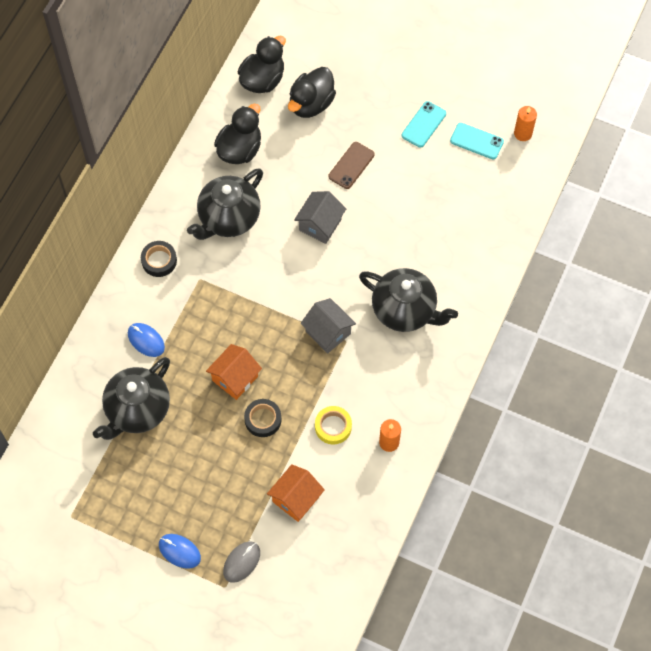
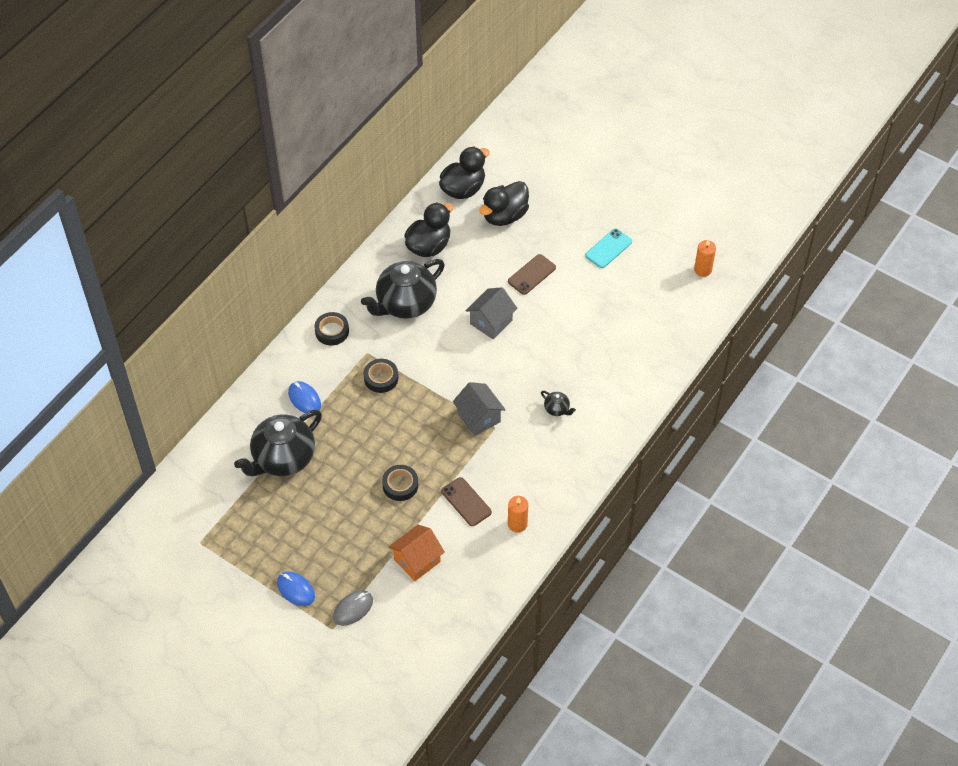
camera: 10 degrees right, 10 degrees down
orange house [206,344,262,400] -> none
yellow tape [315,406,352,445] -> brown phone [441,477,492,526]
black teapot [359,268,458,332] -> black teapot [541,391,576,416], size x0.41
turquoise phone [450,123,504,159] -> none
none -> black tape [363,359,398,393]

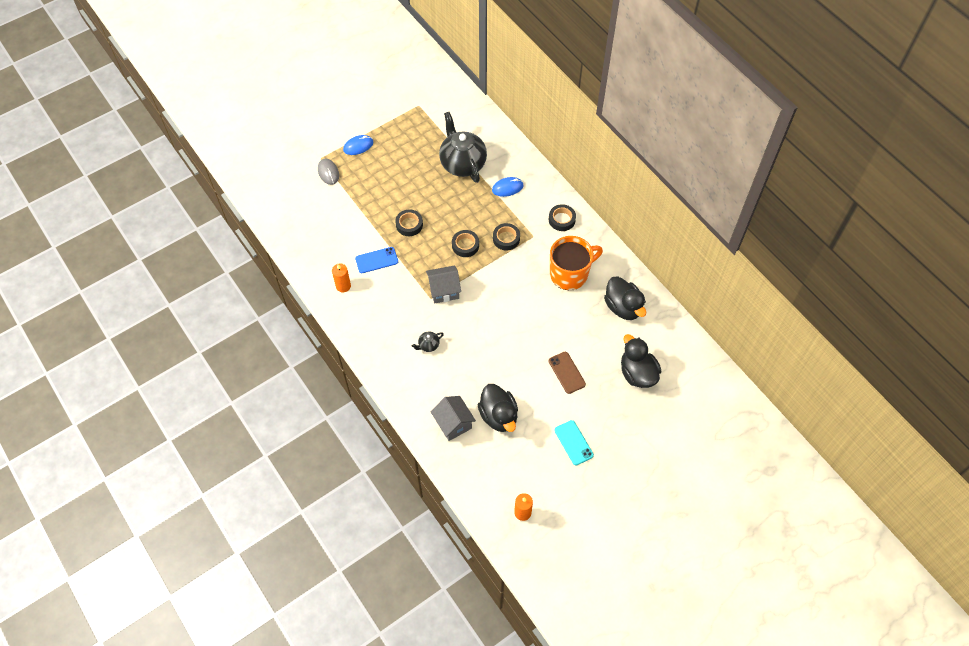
camera: 110 degrees right, 5 degrees up
black teapot [361,259,445,319] -> orange mug [550,236,603,290]
orange house [389,525,445,581] -> none
black duck [439,146,490,199] -> black duck moved to [478,384,518,432]
brown phone [441,477,492,526] -> blue phone [355,247,398,273]
grey house [466,287,517,339] -> grey house moved to [431,396,476,441]
none -> black tape [452,230,479,257]

